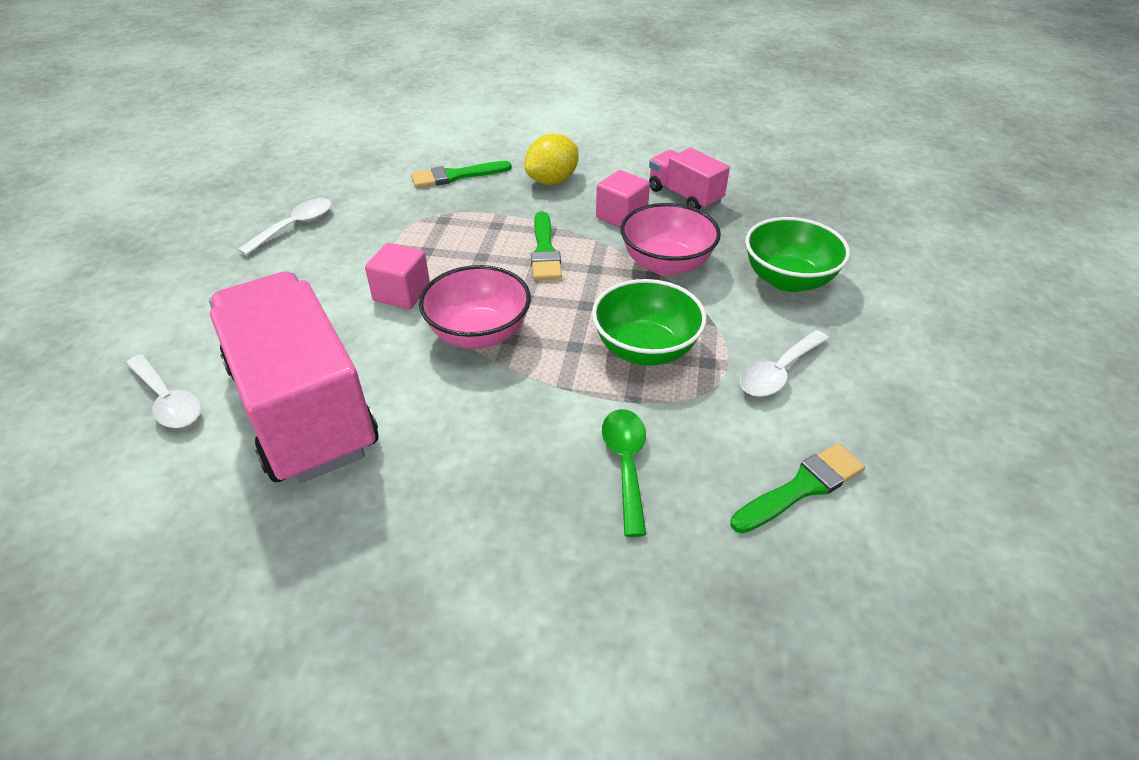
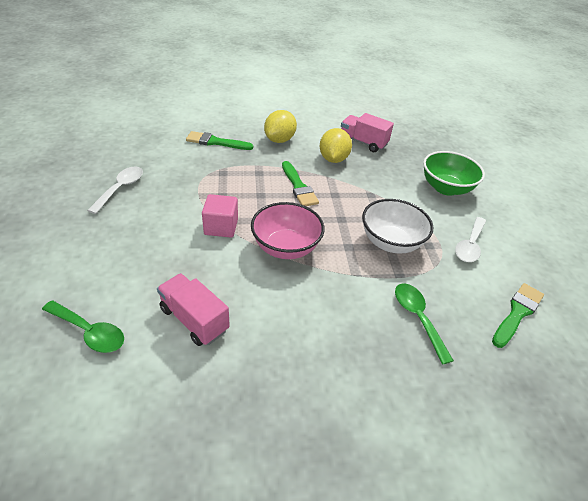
camera: 20 degrees left, 0 degrees up
white spoon [126,354,201,428] -> green spoon [42,300,124,353]
pink truck [209,271,378,484] -> pink truck [157,273,230,346], size x0.49
green brush [411,161,512,188] -> green brush turned 45 degrees clockwise [186,131,253,150]
green bowl [592,279,707,366] -> white bowl [362,199,433,253]
pink cube [596,170,650,228] -> yellow lemon [320,128,352,163]
pink bowl [621,203,721,276] -> none

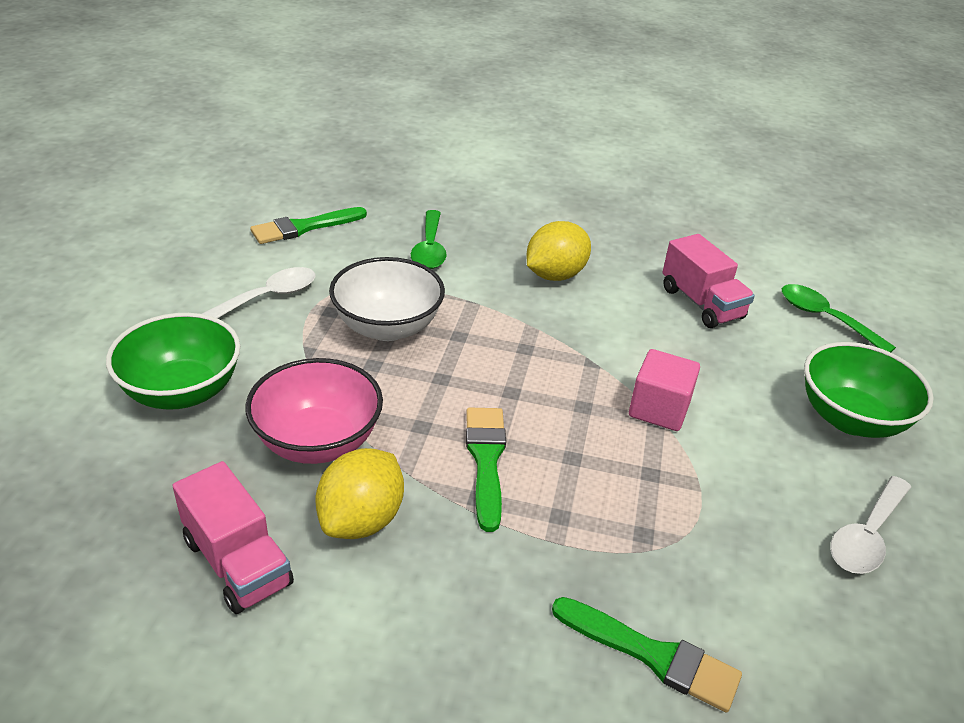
camera: 160 degrees left, 5 degrees down
pink bowl [251,202,324,259] -> pink bowl moved to [245,358,383,464]
yellow lemon [264,110,297,143] -> yellow lemon moved to [526,221,591,281]
none -> green bowl [804,342,934,438]

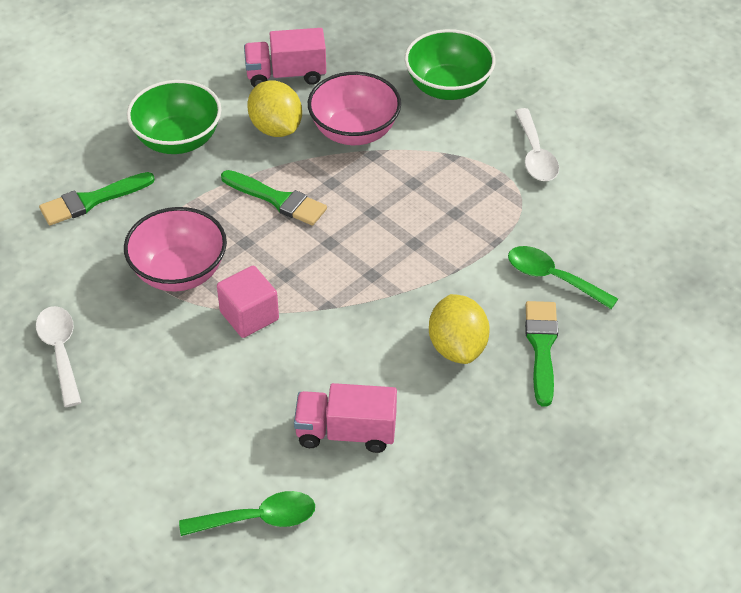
camera: 125 degrees right, 10 degrees up
green brush [250,207,367,244] -> green brush moved to [525,301,558,407]
white bowl [329,257,445,341] -> none
green bowl [804,342,934,438] -> green bowl moved to [127,80,221,154]
none -> pink bowl [124,207,227,292]

